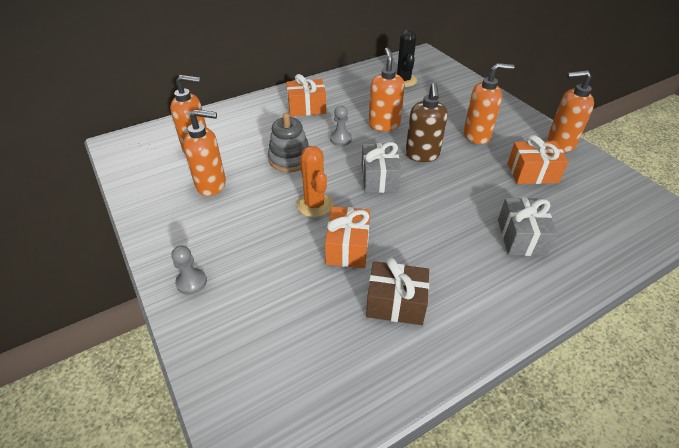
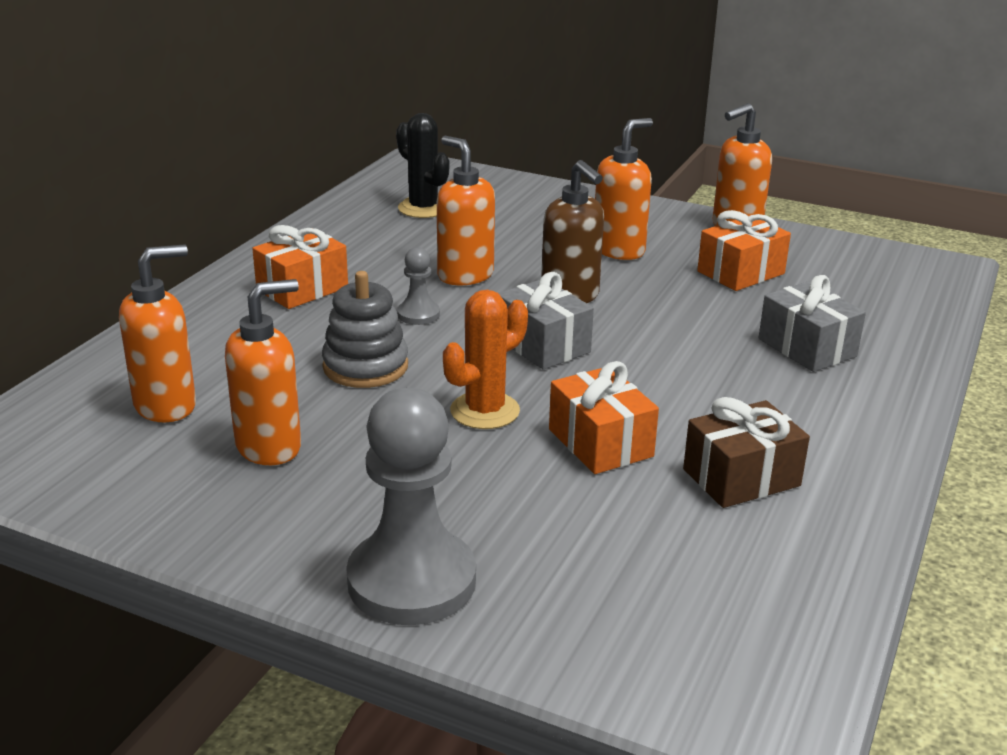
camera: 35 degrees left, 15 degrees down
grey pawn [172,245,207,295] -> grey pawn [346,388,476,625], size x2.15
orange cactus [296,146,333,217] -> orange cactus turned 75 degrees counterclockwise [443,290,528,429]

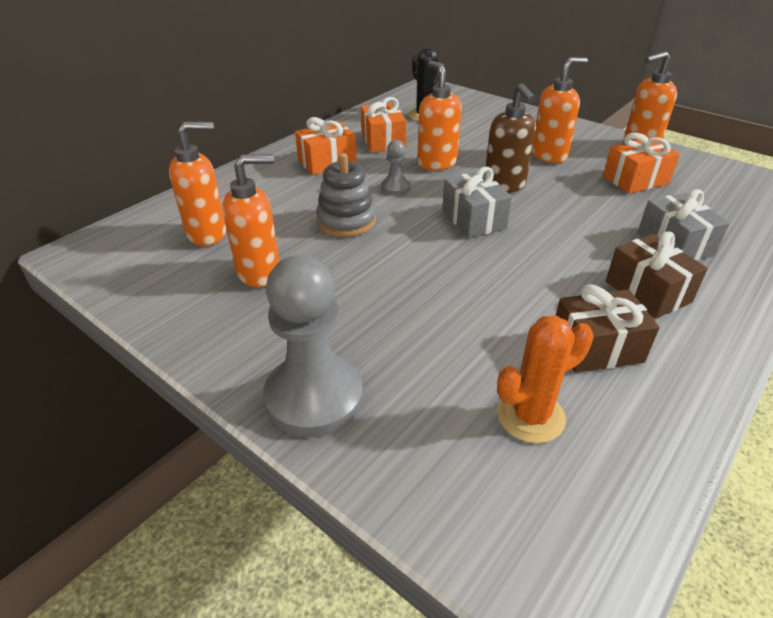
camera: 15 degrees right, 10 degrees up
orange cactus [443,290,528,429] -> orange cactus moved to [497,315,594,443]
orange gift [549,361,659,474] -> orange gift moved to [361,97,406,153]
none -> brown gift [606,232,708,319]

